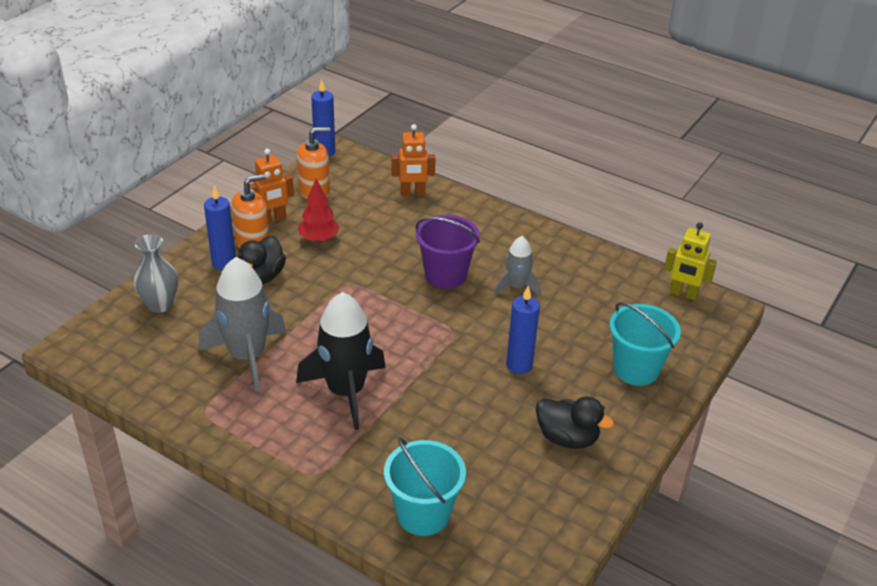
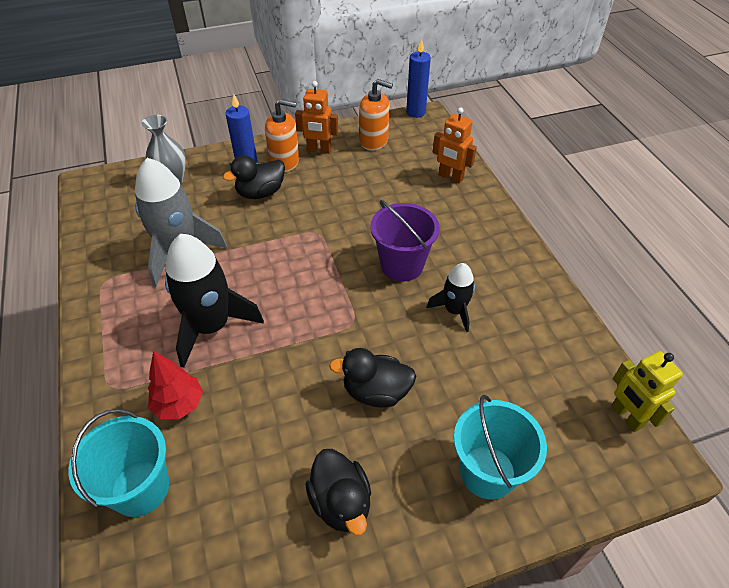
camera: 40 degrees right, 10 degrees up
red tree [298,179,340,242] -> red tree moved to [148,351,203,419]
grey rocket [495,236,540,297] -> black rocket [427,263,475,332]
blue candle [506,286,540,374] -> black duck [329,348,416,408]

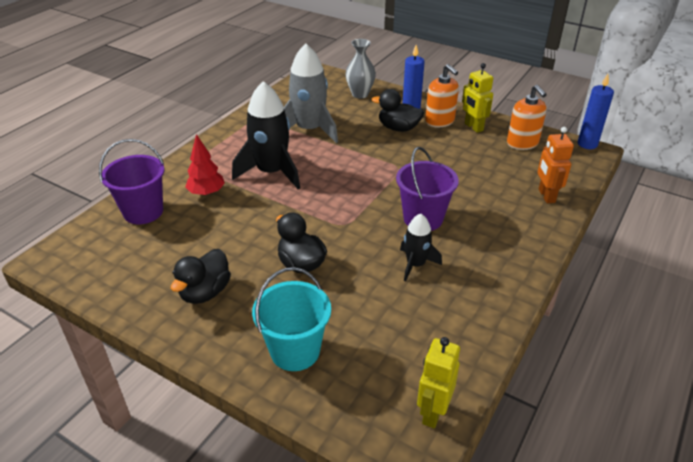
camera: 50 degrees right, 10 degrees down
turquoise bucket [69,409,169,517] -> purple bucket [99,139,164,224]
orange robot [295,81,338,154] -> yellow robot [462,63,493,133]

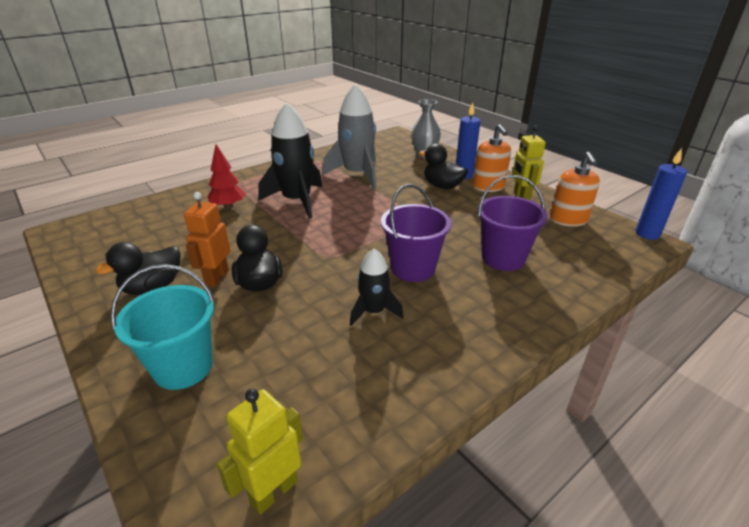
camera: 20 degrees right, 5 degrees down
purple bucket [99,139,164,224] -> purple bucket moved to [478,175,548,271]
orange robot [537,127,574,203] -> orange robot moved to [184,192,231,287]

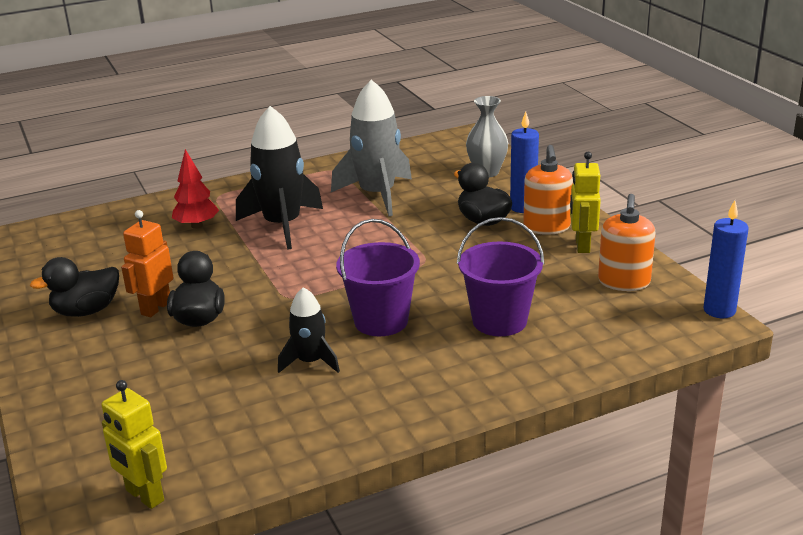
camera: 15 degrees right, 5 degrees down
turquoise bucket [111,264,215,390] -> none
yellow robot [217,389,303,515] -> yellow robot turned 105 degrees counterclockwise [101,380,167,509]

